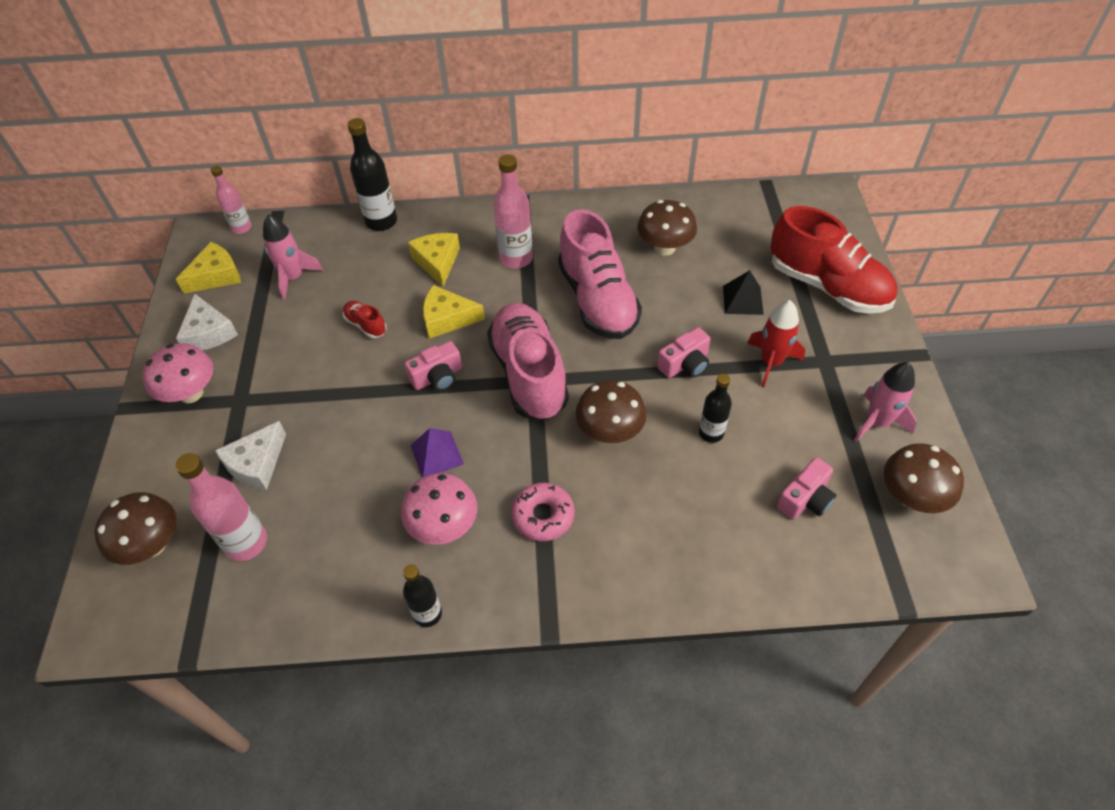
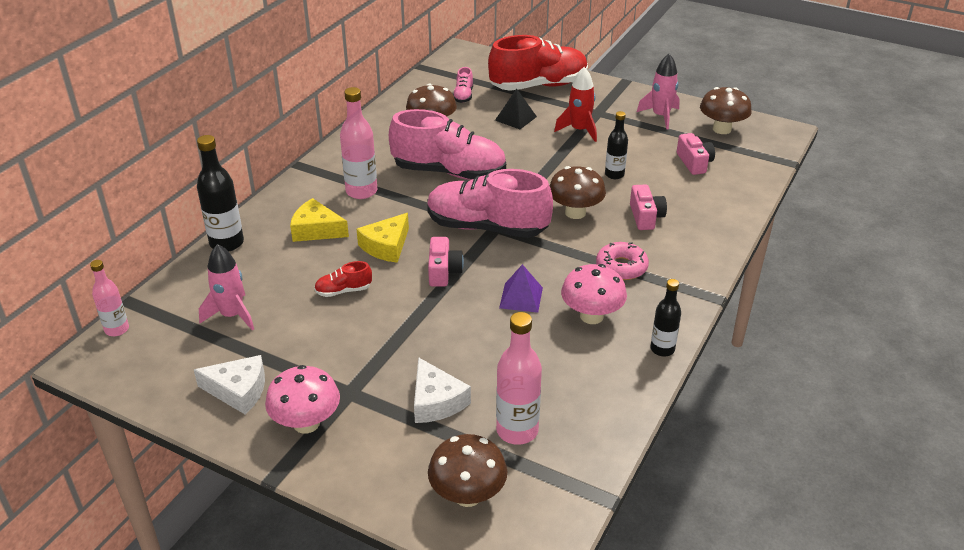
camera: 60 degrees left, 15 degrees down
yellow cheese [176,242,241,293] -> none
pink camera [657,327,711,378] -> pink camera moved to [630,184,667,230]
none -> pink shoe [453,67,473,103]

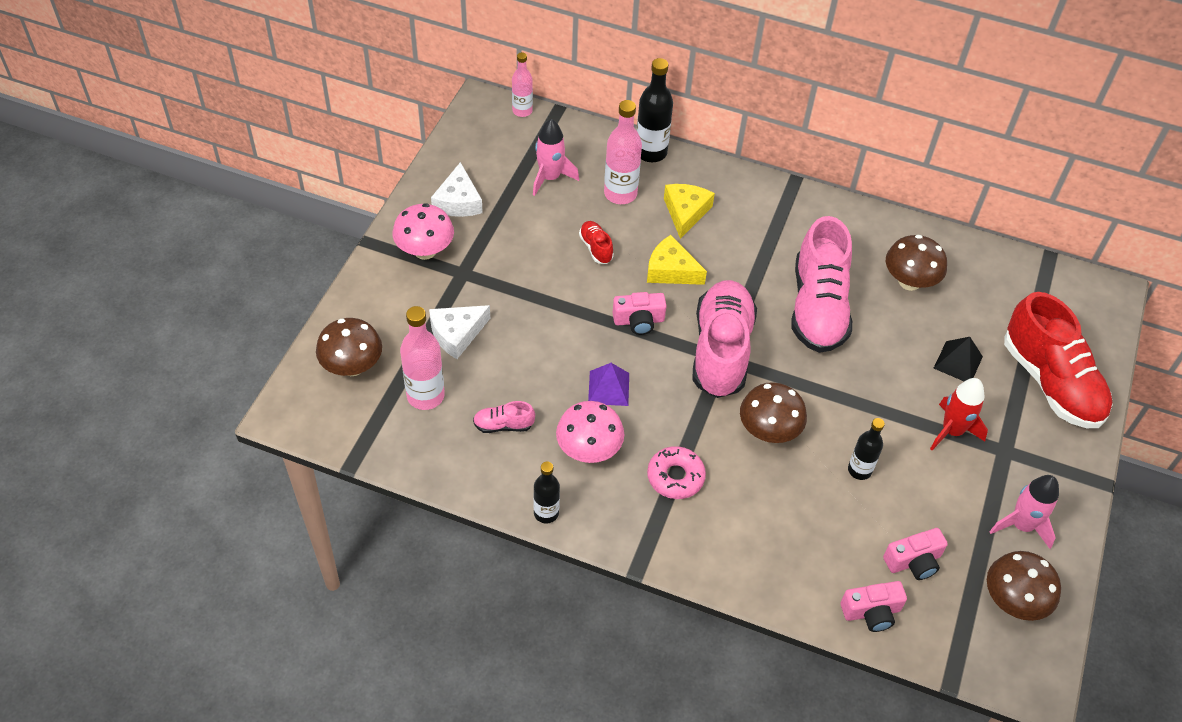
camera: 80 degrees right, 15 degrees up
pink bottle [340,87,377,199] -> pink bottle moved to [604,100,642,204]
pink shoe [453,67,473,103] -> pink shoe moved to [473,401,535,433]
pink camera [630,184,667,230] -> pink camera moved to [840,581,907,632]

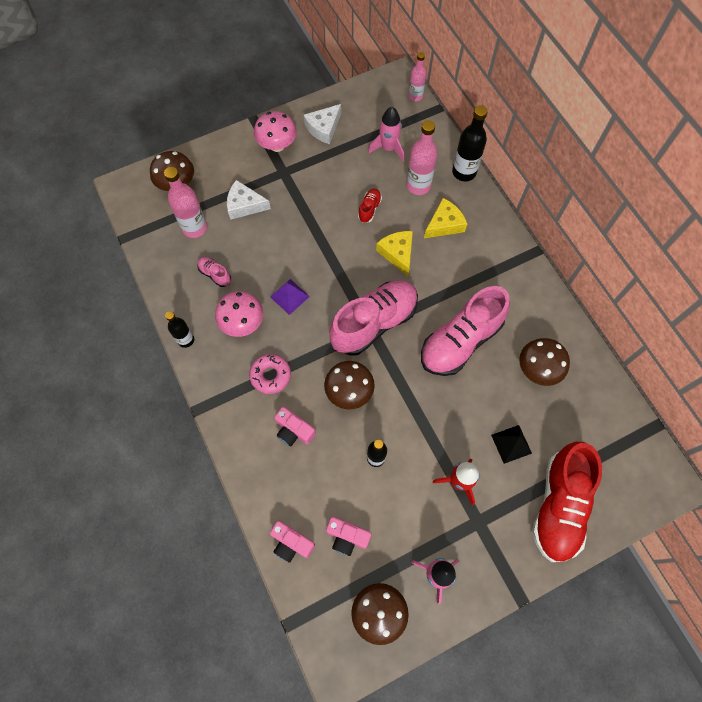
camera: 45 degrees right, 15 degrees up
pink camera [613,292,666,335] -> pink camera moved to [274,407,316,446]

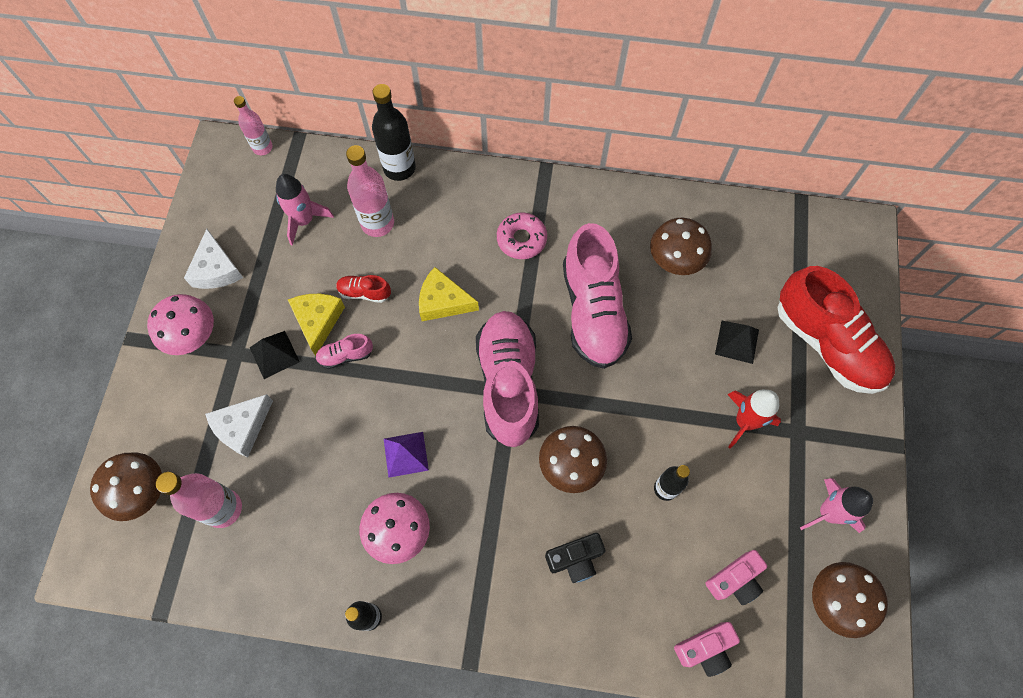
camera: 55 degrees left, 0 degrees up
pink shoe [197,257,231,287] -> pink shoe moved to [315,334,373,369]
pink donut [249,354,291,394] -> pink donut moved to [497,212,547,259]
pink camera [274,407,316,446] -> black camera [545,533,605,583]
red shoe [358,189,382,223] -> red shoe turned 45 degrees counterclockwise [336,275,391,303]
yellow cheese [424,198,467,238] -> yellow cheese moved to [288,294,345,356]
none -> black pyramid [250,331,300,379]

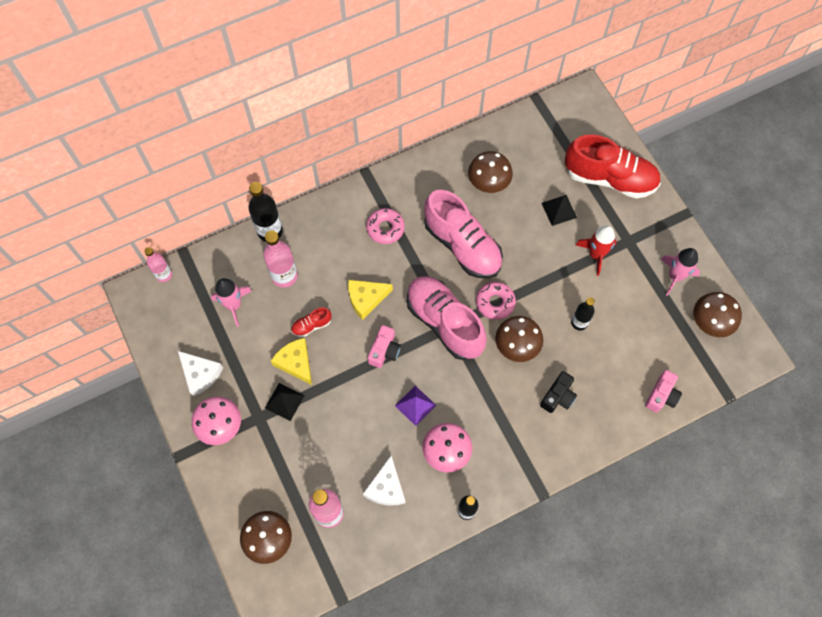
camera: 35 degrees left, 0 degrees up
white cheese [205,394,273,457] -> white cheese moved to [363,456,405,506]
pink shoe [315,334,373,369] -> none
pink camera [705,550,767,605] -> pink camera moved to [368,325,401,368]
none -> pink donut [476,282,516,320]

